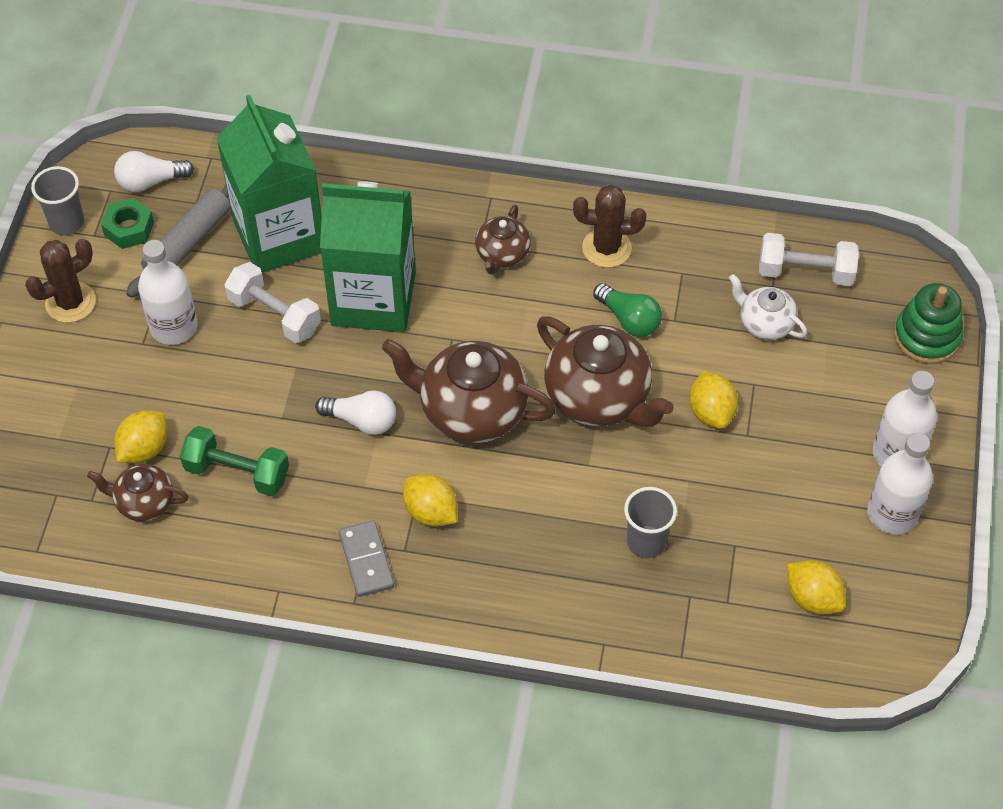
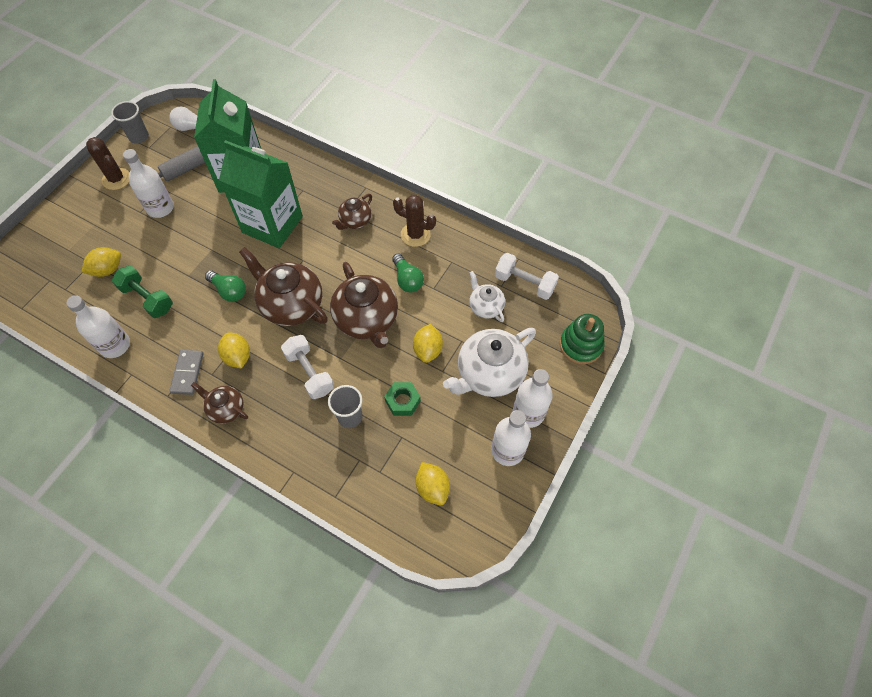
camera: 20 degrees right, 5 degrees up
brown cactus [25,239,96,323] -> brown cactus turned 60 degrees clockwise [86,137,129,190]
brown teapot [87,464,188,521] -> brown teapot moved to [191,382,248,424]
green nut [101,198,154,249] -> green nut moved to [384,382,421,416]
white dumbbell [224,262,321,343] -> white dumbbell moved to [281,335,334,399]
white light bulb [315,390,396,435] -> green light bulb [205,270,246,302]
none -> white bottle [67,295,130,358]
none -> white teapot [443,328,536,397]

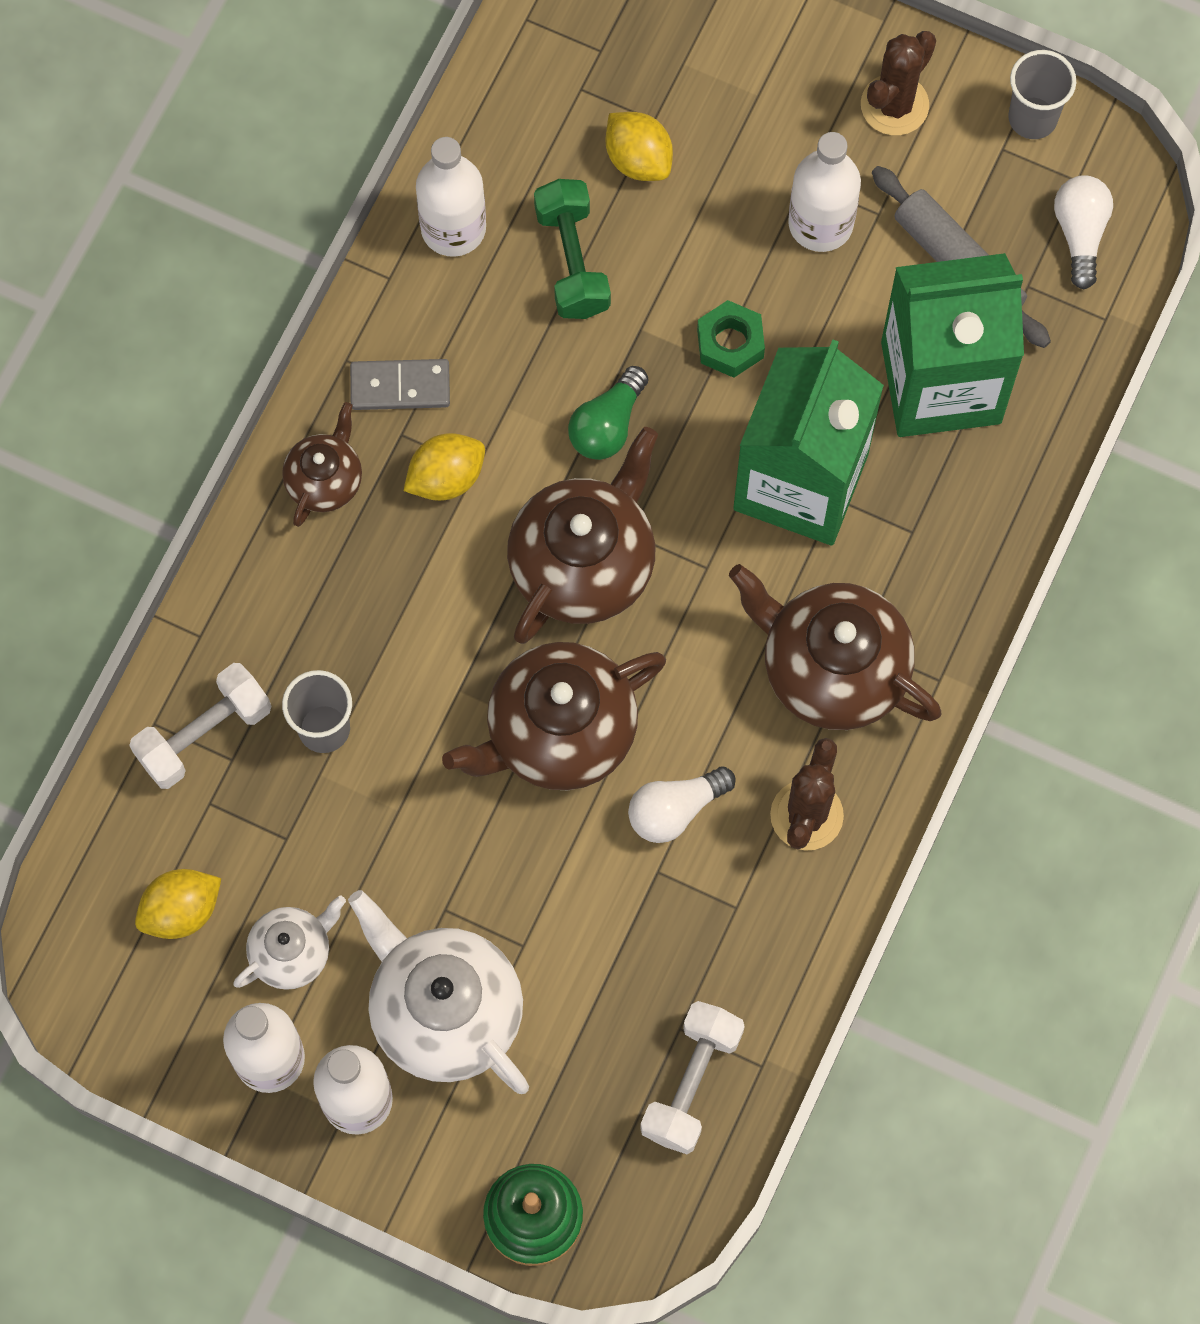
camera: 85 degrees right, 10 degrees up
green dumbbell [112,265,173,318] -> green dumbbell turned 45 degrees counterclockwise [534,179,611,319]
white dumbbell [281,335,334,399] -> white dumbbell moved to [129,663,271,789]
brown teapot [332,194,372,230] -> brown teapot [729,564,941,730], size x1.84
green nut [384,382,421,416] -> green nut moved to [697,300,765,378]
green light bulb [392,253,424,293] -> white light bulb [628,766,736,843]
yellow lemon [413,324,443,363] -> none
white teapot [469,271,505,322] -> white teapot moved to [234,895,346,990]

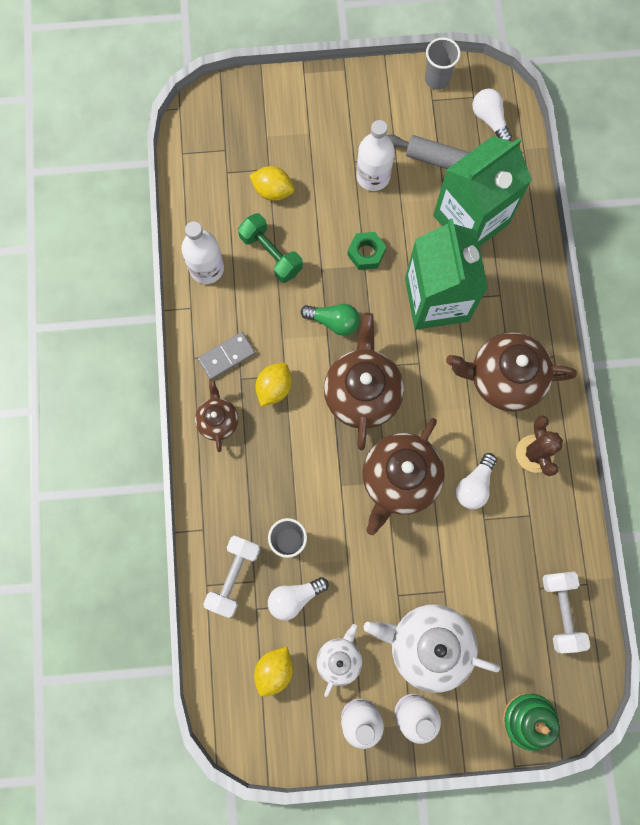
camera: 30 degrees left, 5 degrees up
green light bulb [568,366,648,460] -> green light bulb turned 75 degrees counterclockwise [301,304,360,336]
brown cactus [861,31,936,135] -> none
none -> white light bulb [268,577,329,621]

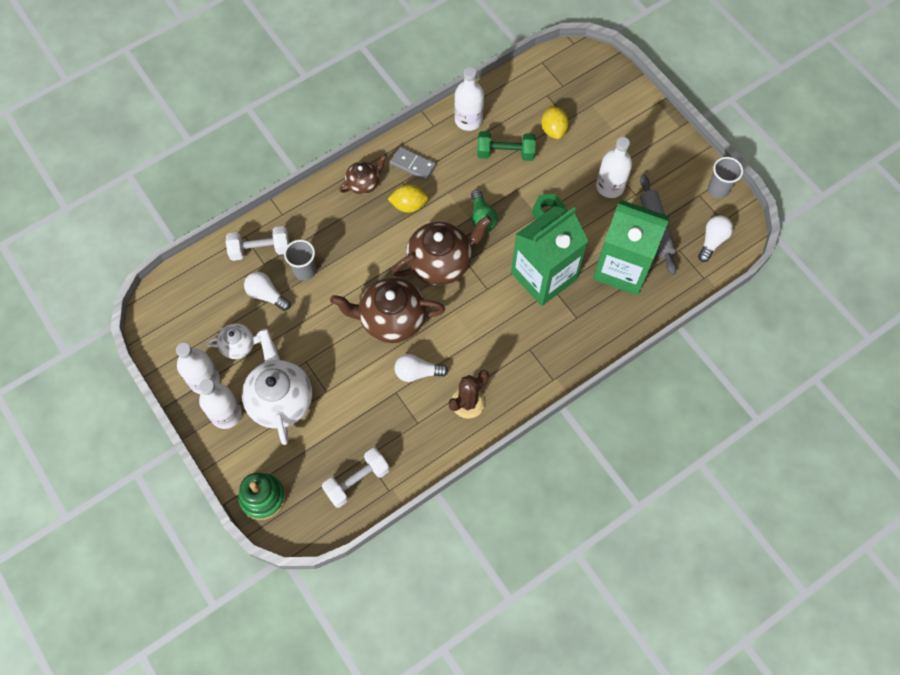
camera: 60 degrees right, 10 degrees down
green dumbbell [238,213,303,283] -> green dumbbell turned 75 degrees clockwise [477,131,536,161]
yellow lemon [254,647,293,697] -> none
brown teapot [446,333,577,412] -> none

